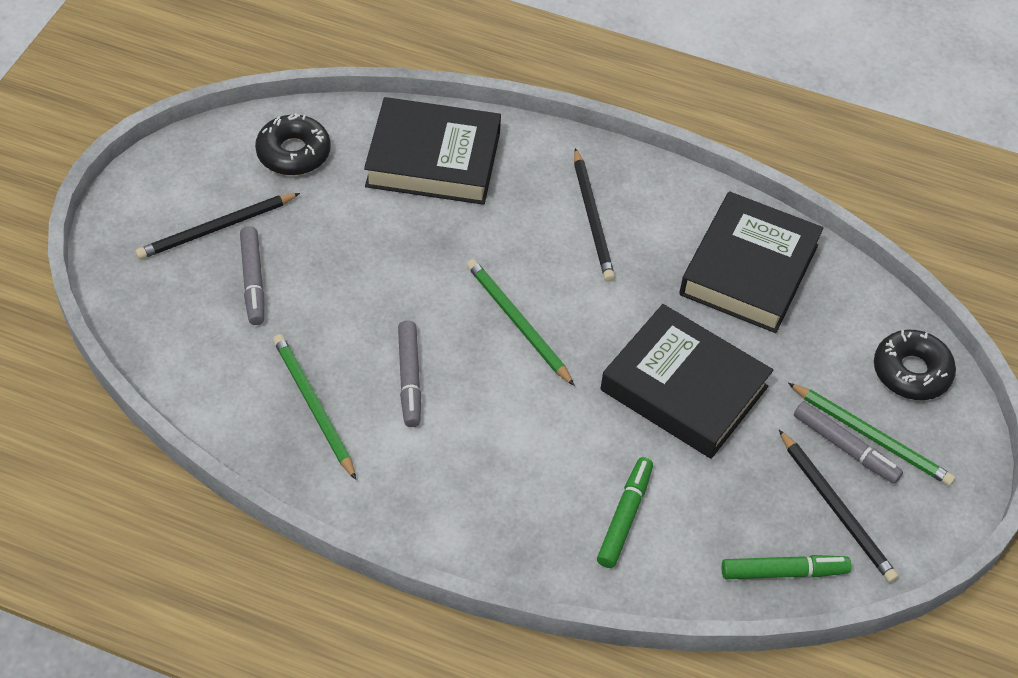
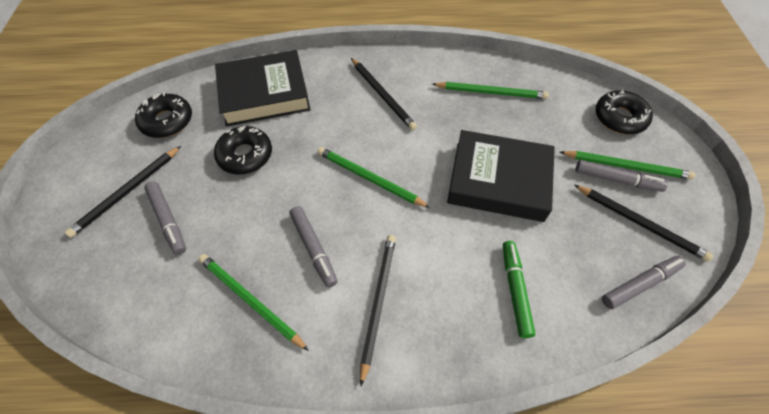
camera: 20 degrees left, 5 degrees up
black book [679,191,824,333] -> green pencil [432,82,549,99]
green marker [722,555,851,579] -> grey marker [602,256,686,309]
none -> black donut [214,126,272,175]
none -> black pencil [360,235,396,386]

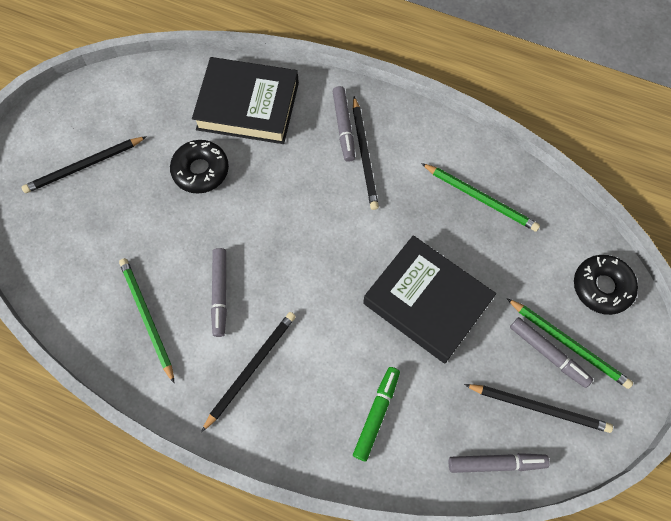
camera: 25 degrees right, 10 degrees up
black donut [135,92,192,138] -> none
grey marker [144,181,186,255] -> grey marker moved to [333,86,355,162]
green pencil [317,147,430,208] -> none
black pencil [574,185,713,262] -> black pencil turned 45 degrees counterclockwise [464,384,613,433]

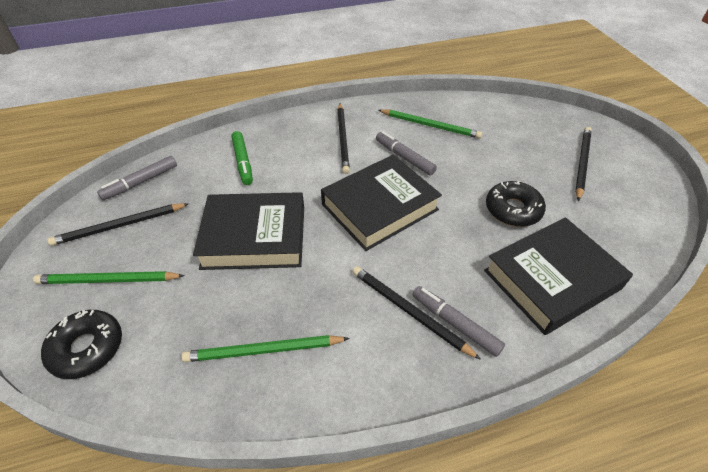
camera: 140 degrees right, 20 degrees down
grey marker [510,317,593,388] -> none
none -> black book [321,155,442,251]

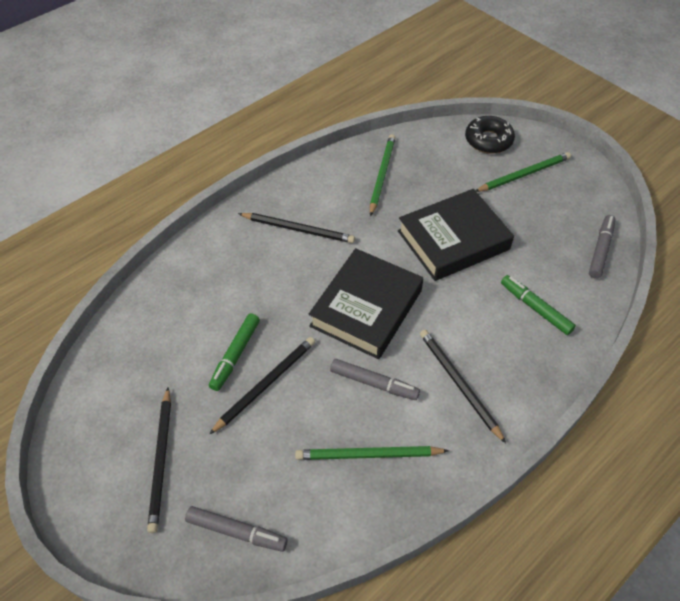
camera: 155 degrees right, 5 degrees up
black pencil [47,203,189,246] -> black pencil moved to [209,337,315,435]
green pencil [181,335,350,362] -> green pencil turned 45 degrees counterclockwise [370,134,396,216]
grey marker [413,286,505,357] -> grey marker moved to [185,506,288,552]
black book [484,217,633,335] -> none
black donut [486,181,546,227] -> green marker [209,313,260,391]

